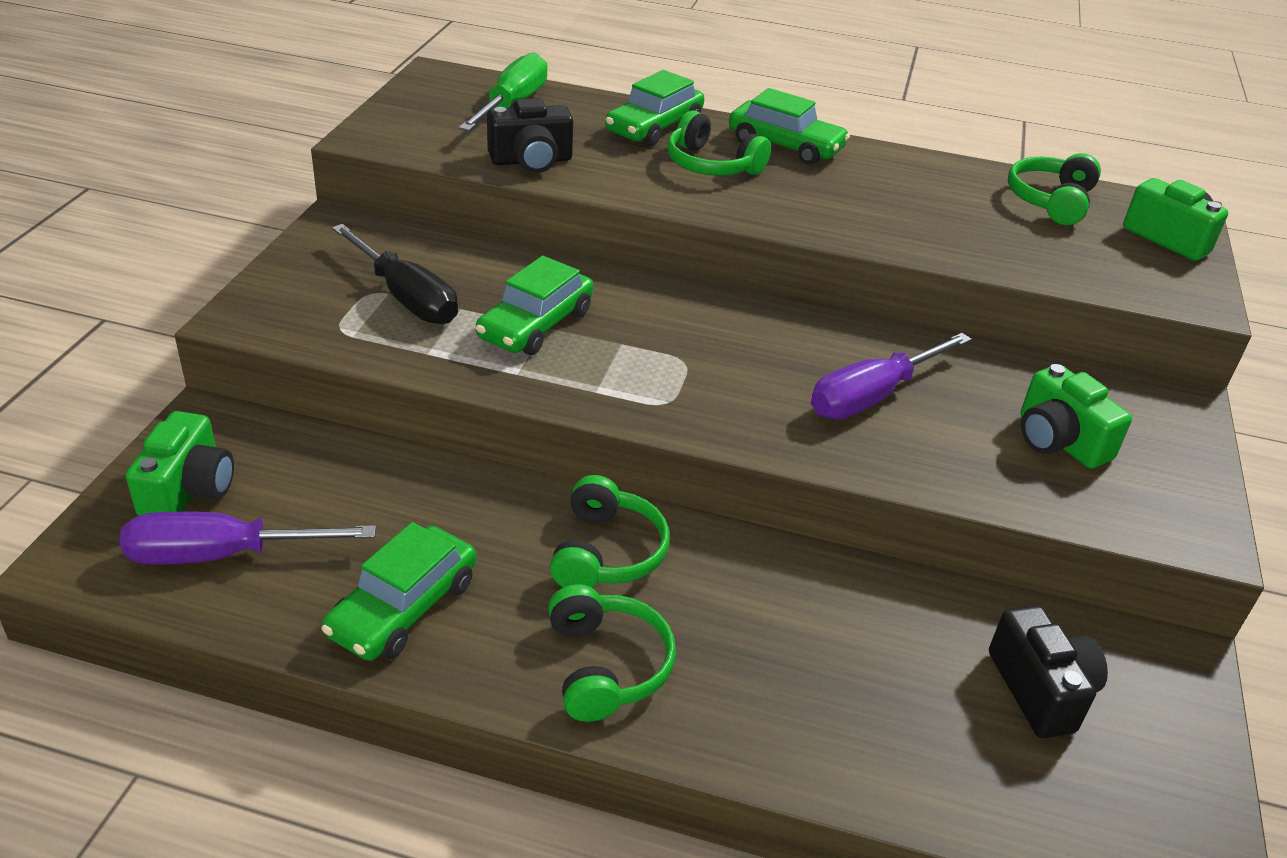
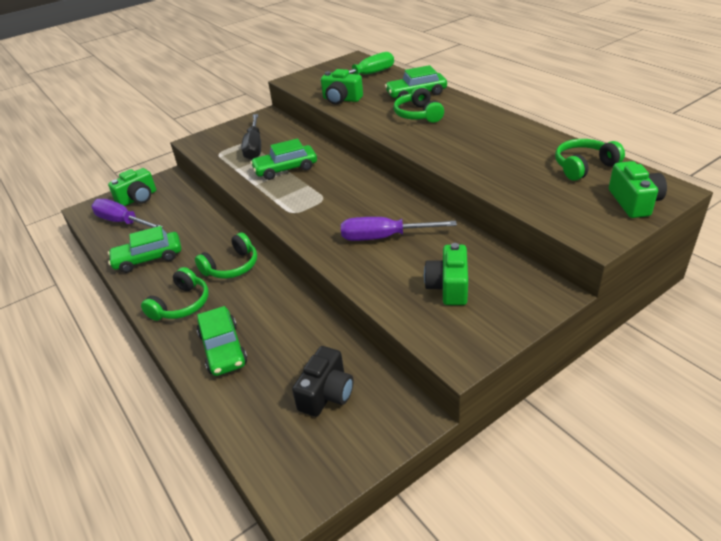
camera: 45 degrees right, 0 degrees up
black camera [487,98,573,173] -> green camera [321,69,363,105]
green car [729,88,850,165] -> green car moved to [197,306,247,376]

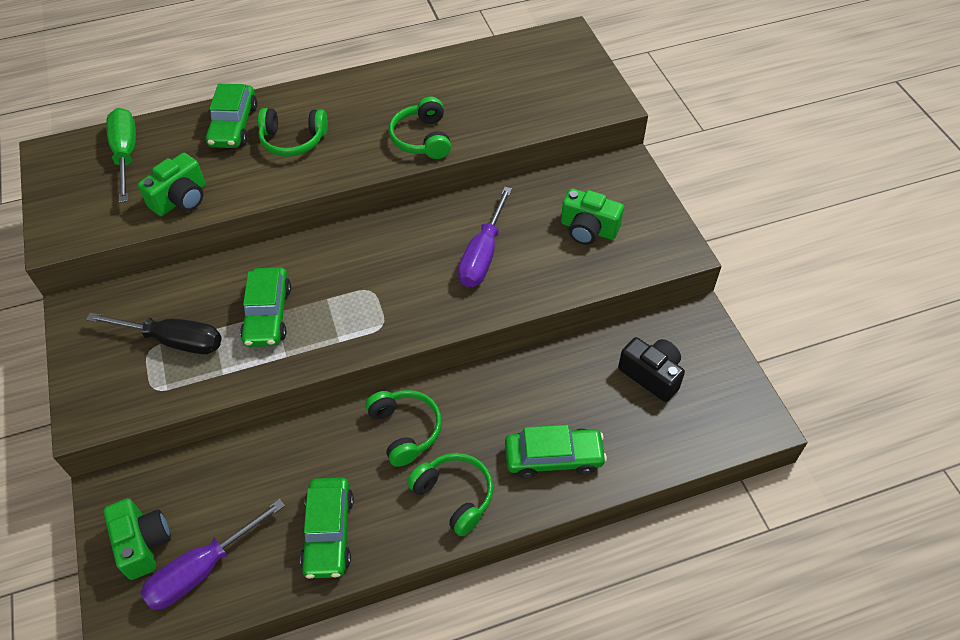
camera: 75 degrees left, 15 degrees up
green headphones [555,139,625,181] -> green headphones moved to [389,97,451,159]
green camera [609,161,667,218] -> none

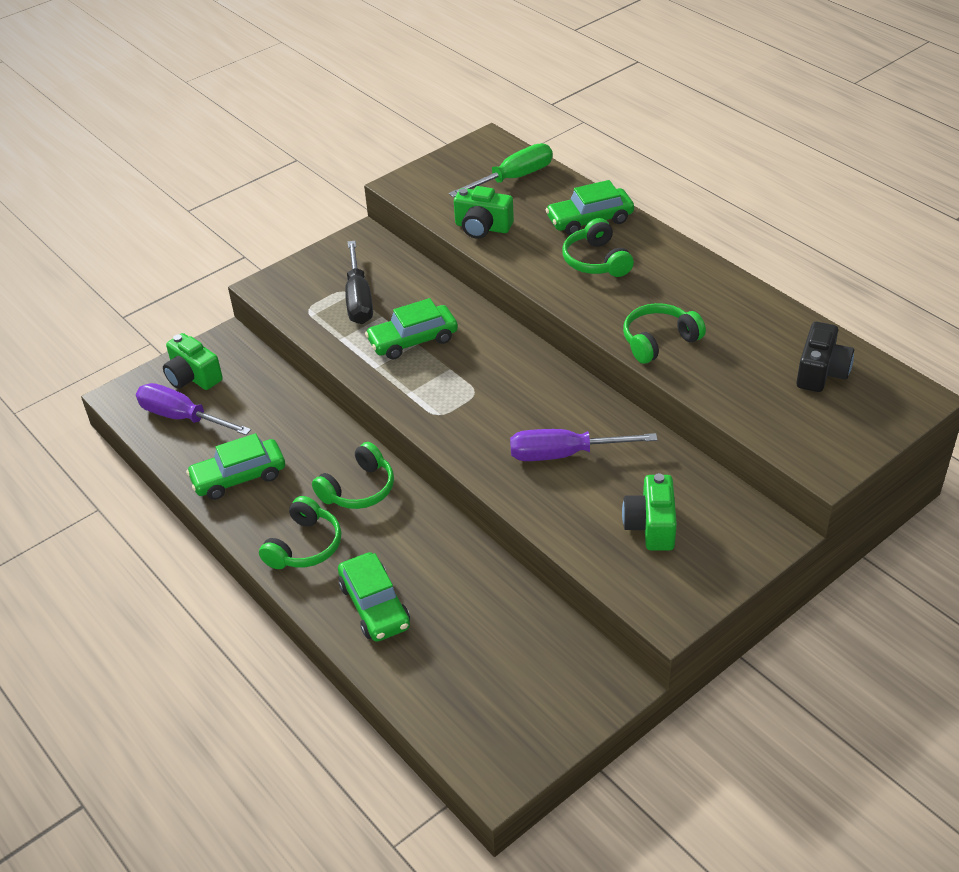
camera: 70 degrees right, 10 degrees down
green camera [103,498,171,580] -> green camera turned 90 degrees clockwise [163,333,223,390]
black camera [618,337,685,402] -> black camera moved to [796,322,854,392]

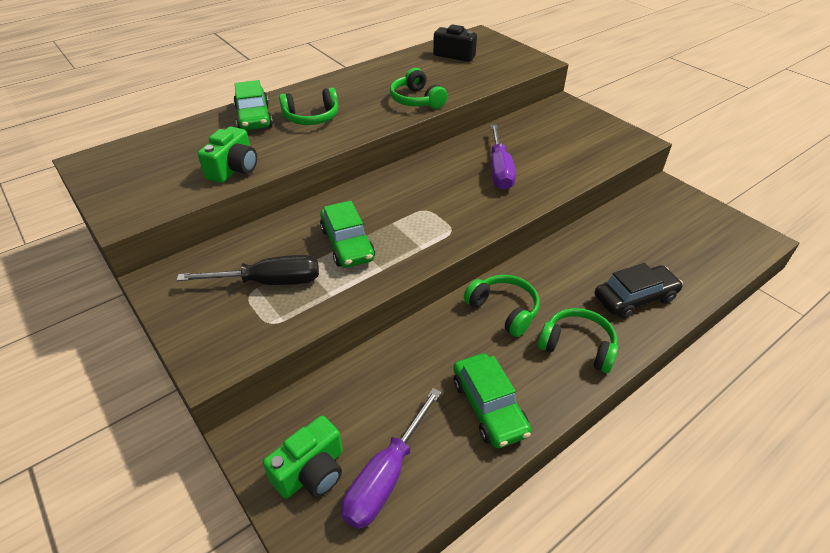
camera: 90 degrees left, 0 degrees up
green car [338,552,410,642] -> black car [595,263,683,319]
green screwdriver [449,143,553,197] -> none
green camera [622,473,677,551] -> none

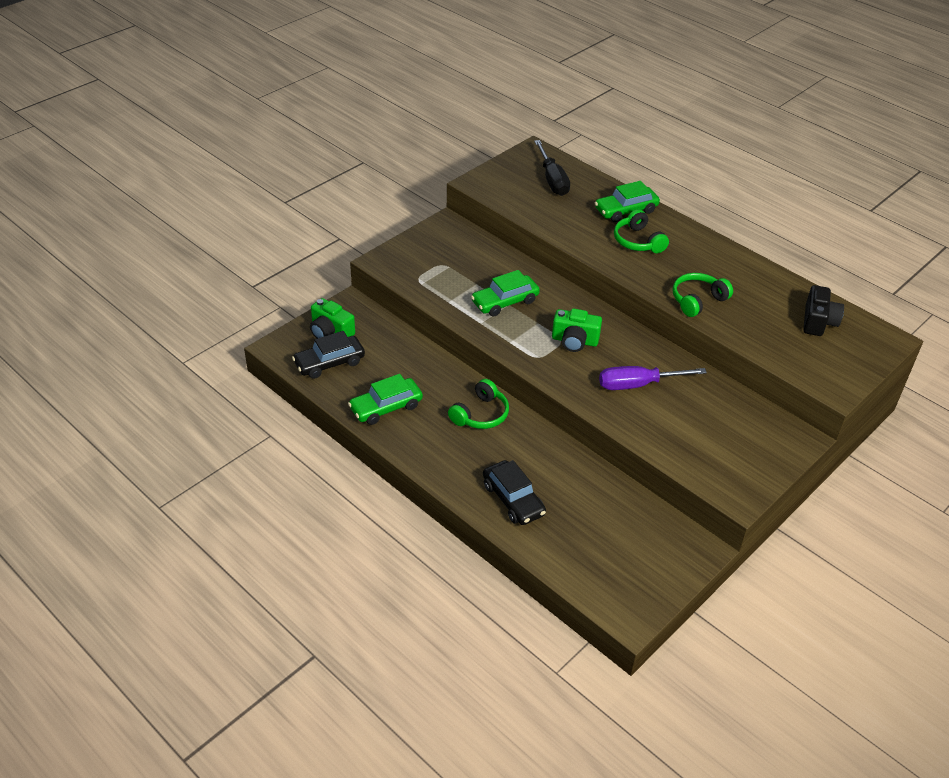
camera: 80 degrees right, 0 degrees up
black screwdriver [177,255,319,285] -> black screwdriver moved to [534,140,570,196]
green camera [198,127,257,183] -> green camera moved to [552,309,602,352]
purple screwdriver [342,388,442,529] -> black car [292,331,365,379]
green headphones [538,308,618,373] -> none

